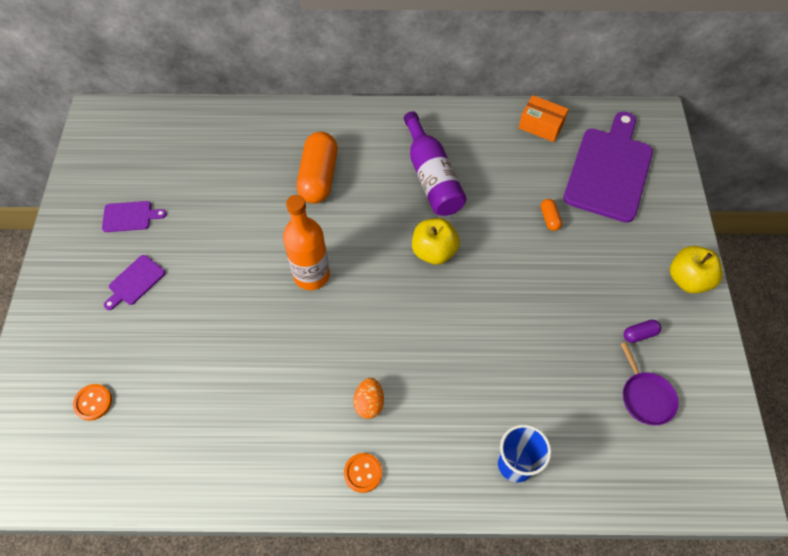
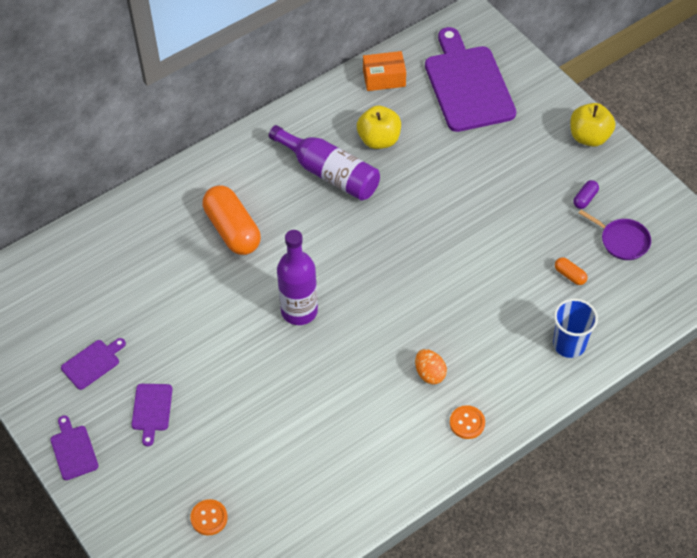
camera: 35 degrees left, 5 degrees down
orange bottle [283,195,330,290] -> purple bottle [277,230,318,325]
yellow apple [412,218,460,265] -> yellow apple moved to [357,106,401,149]
orange capsule [541,199,562,231] -> orange capsule moved to [555,257,588,285]
none -> purple cutting board [50,415,98,480]

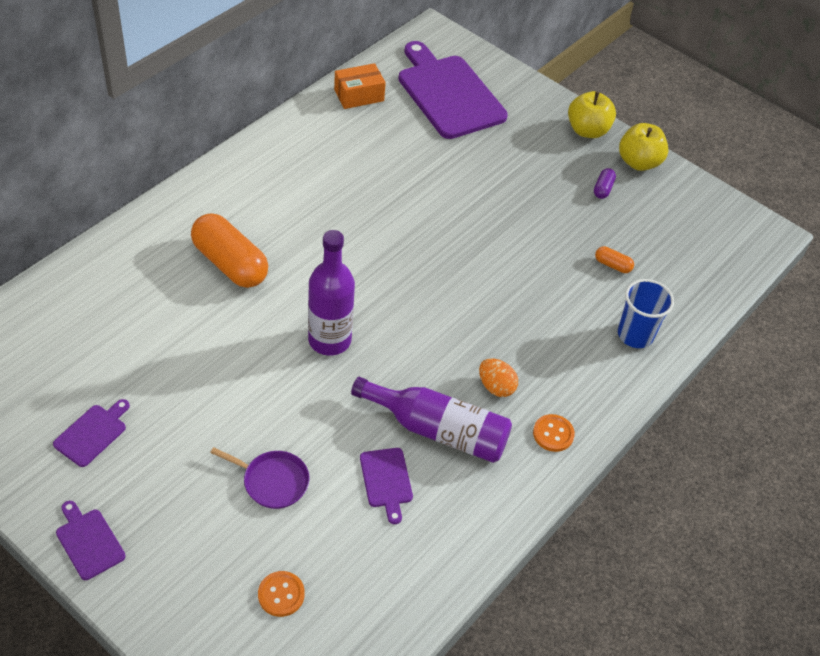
camera: 20 degrees left, 5 degrees down
purple cutting board [132,384,173,446] -> purple cutting board moved to [360,448,413,524]
purple bottle [269,125,380,201] -> purple bottle moved to [351,377,512,463]
yellow apple [357,106,401,149] -> yellow apple moved to [619,123,668,171]
purple pan [579,210,651,260] -> purple pan moved to [210,447,309,509]

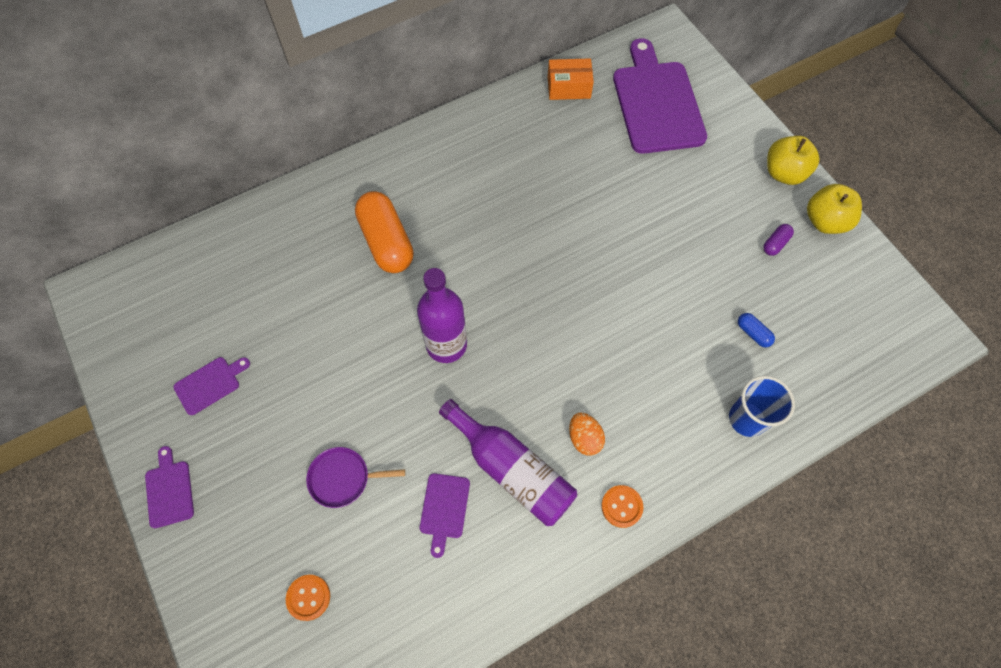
camera: 25 degrees right, 15 degrees up
purple pan [210,447,309,509] -> purple pan turned 135 degrees clockwise [306,447,405,508]
orange capsule [595,246,634,273] -> blue capsule [738,313,775,347]

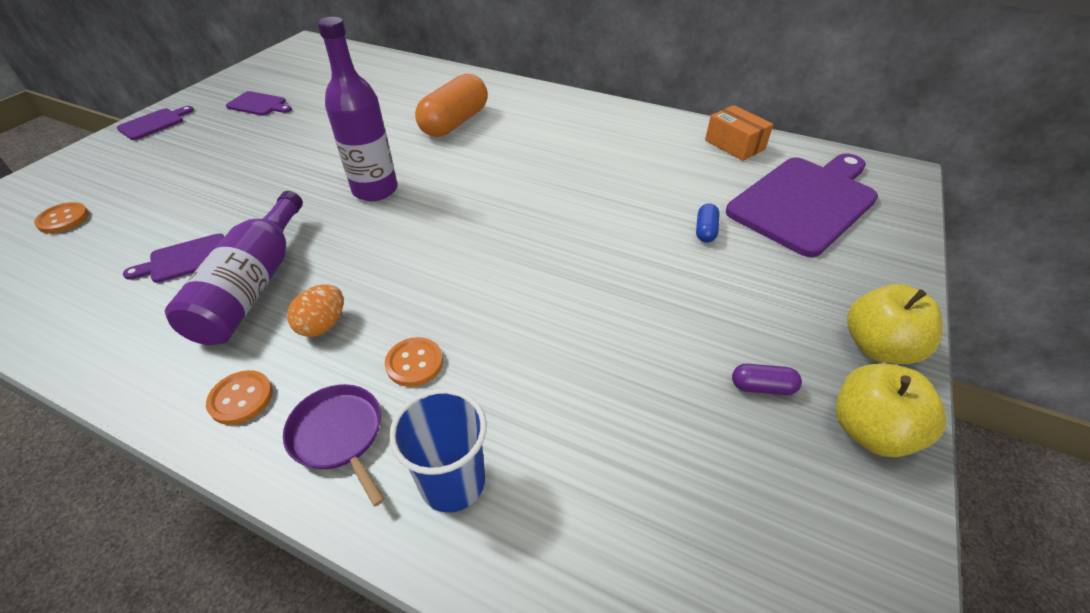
camera: 55 degrees right, 20 degrees down
purple pan [306,447,405,508] -> purple pan moved to [283,384,385,506]
blue capsule [738,313,775,347] -> blue capsule moved to [696,203,720,243]
none -> orange button [385,337,443,387]

